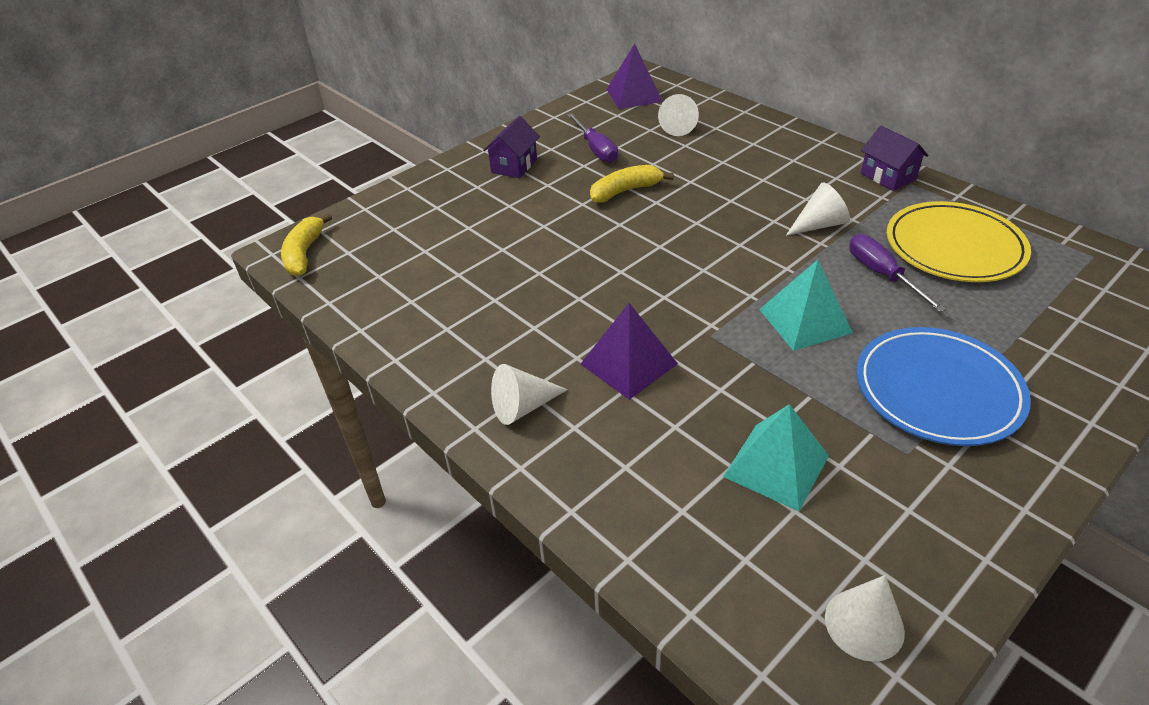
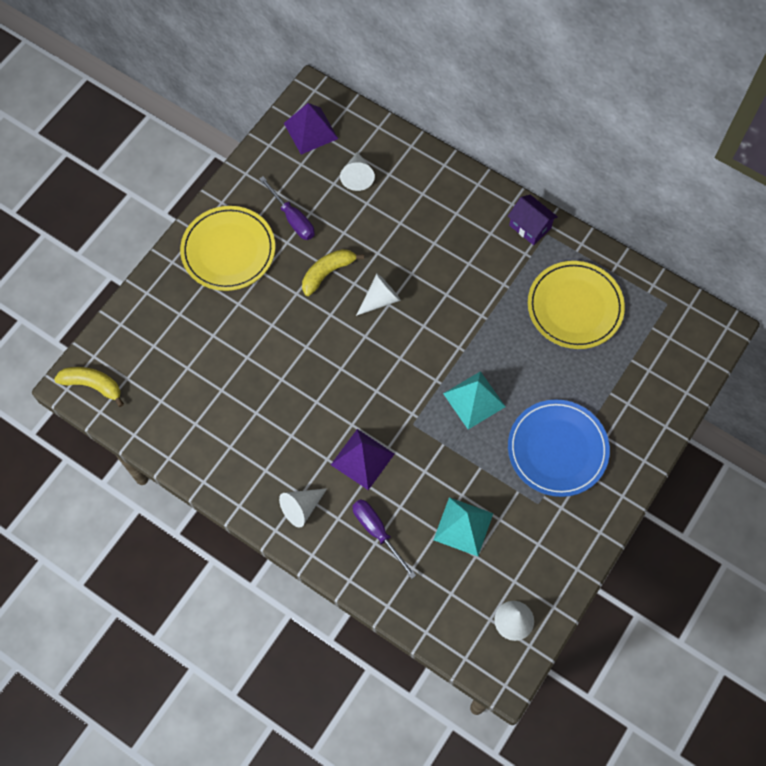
camera: 15 degrees left, 25 degrees up
yellow banana [281,213,332,276] -> yellow banana turned 120 degrees clockwise [54,367,124,407]
purple house [483,116,540,178] -> yellow plate [180,206,275,291]
white cone [786,182,850,236] -> white cone moved to [356,274,401,316]
purple screwdriver [849,234,946,312] -> purple screwdriver moved to [353,499,416,579]

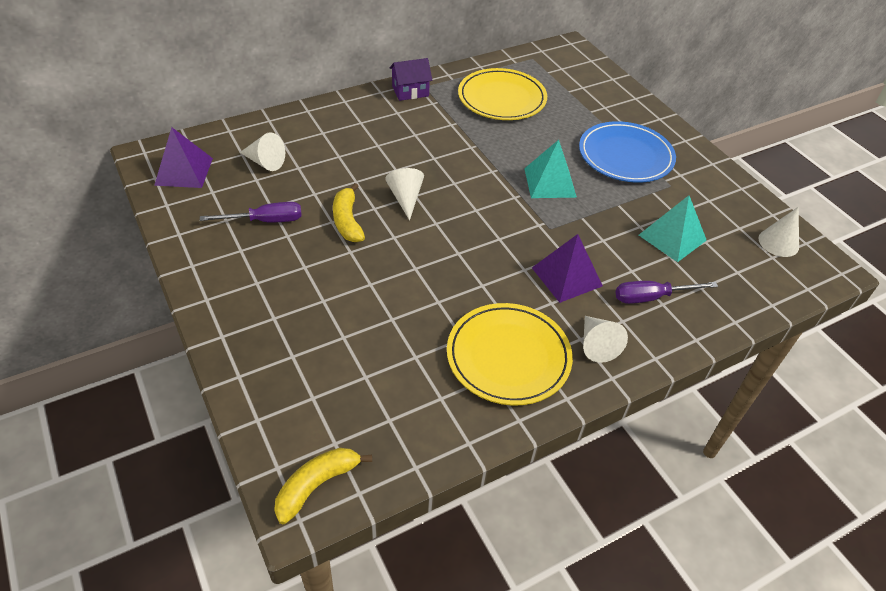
camera: 65 degrees left, 20 degrees down
yellow plate [180,206,275,291] -> yellow plate moved to [447,303,573,405]

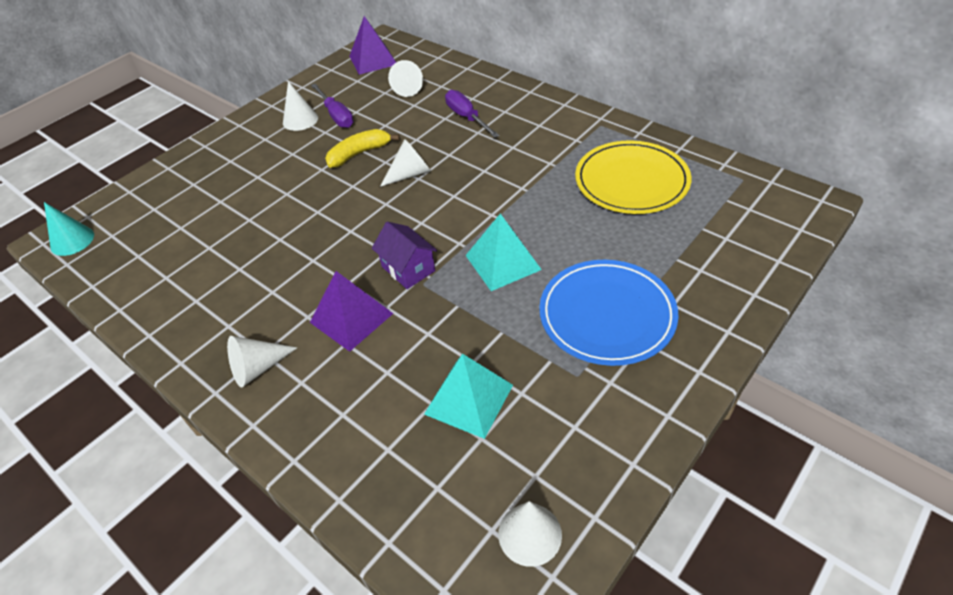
camera: 75 degrees right, 0 degrees up
yellow banana [274,448,372,524] -> turquoise cone [44,202,94,256]
purple house [390,58,432,101] -> purple house moved to [372,222,437,289]
yellow plate [447,303,573,405] -> none
purple screwdriver [615,281,718,304] -> purple screwdriver moved to [445,90,500,138]
none -> white cone [283,81,318,131]

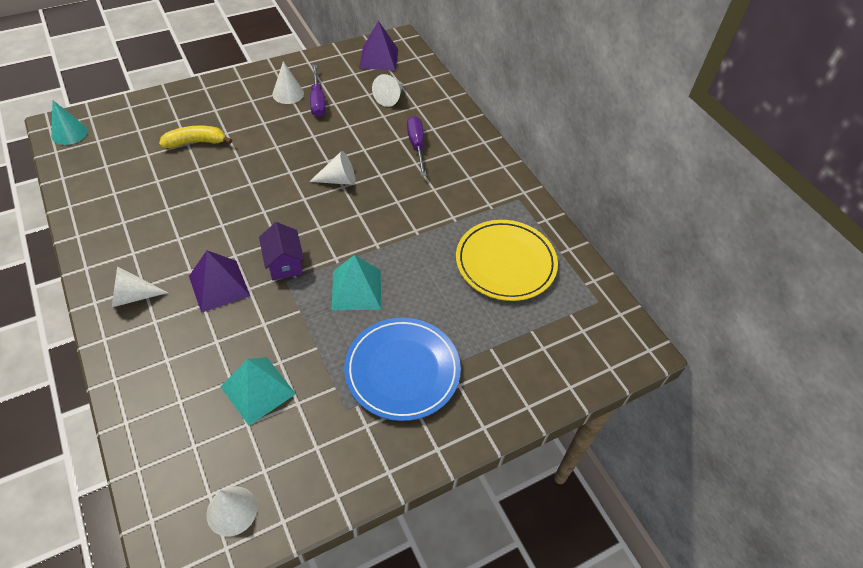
camera: 15 degrees right, 5 degrees up
yellow banana [325,129,400,168] -> yellow banana moved to [159,125,232,148]

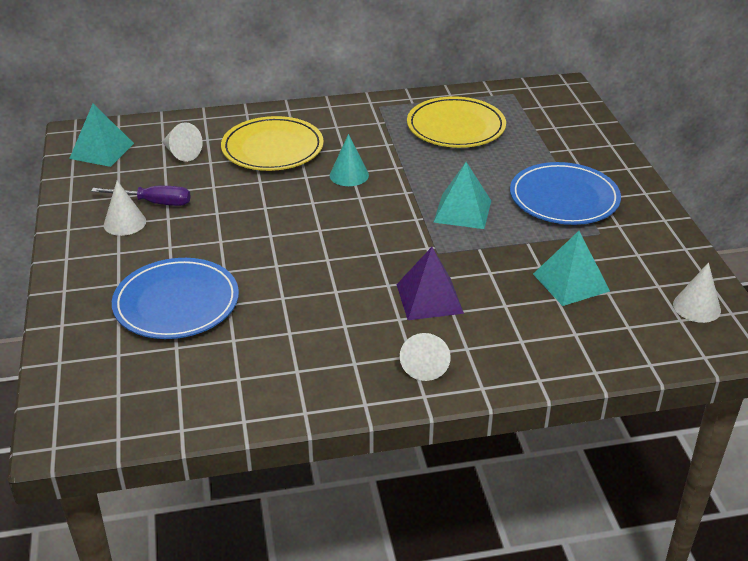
camera: 70 degrees left, 15 degrees down
turquoise cone [51,101,88,145] -> turquoise cone moved to [330,134,369,186]
yellow banana [159,125,232,148] -> blue plate [112,258,239,339]
purple house [259,222,305,280] -> none
white cone [309,151,356,185] -> none
purple pyramid [359,21,398,71] -> turquoise pyramid [69,104,134,167]
purple screwdriver [407,116,427,176] -> yellow plate [221,116,324,171]

